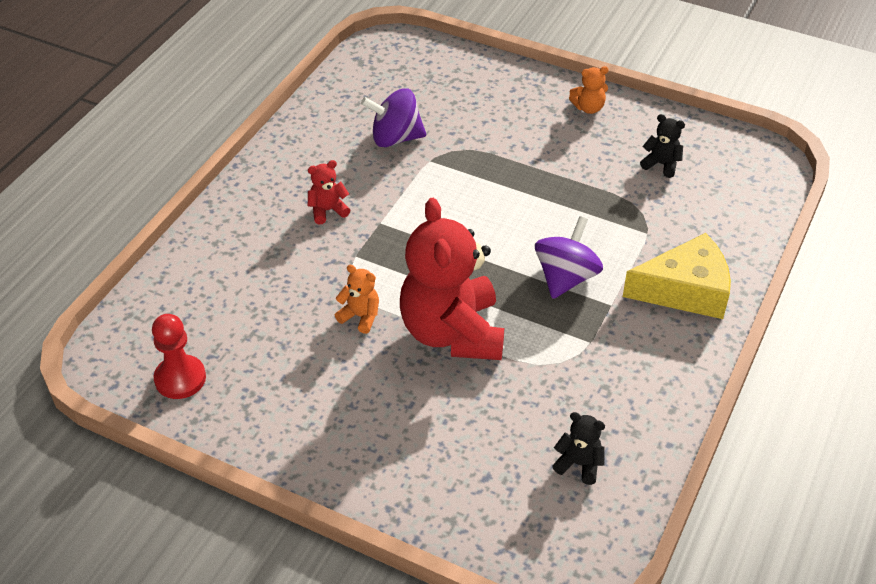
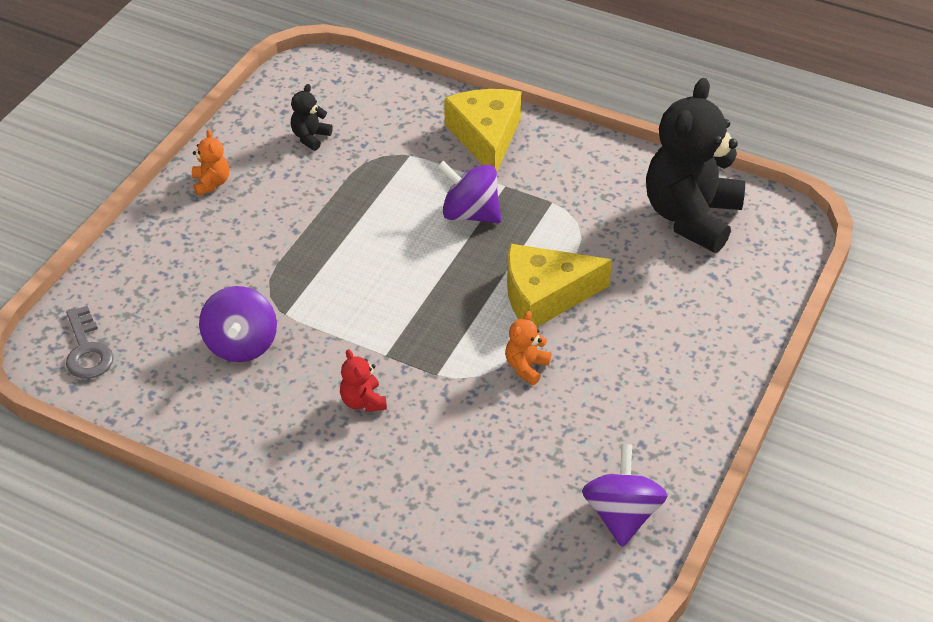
camera: 90 degrees left, 0 degrees up
red pawn [152,314,206,399] -> purple spinning top [582,444,668,547]
red teddy bear [400,198,504,360] -> yellow cheese [507,243,612,327]
black teddy bear [552,412,605,485] -> black teddy bear [646,78,745,253], size x2.46
none -> grey key [66,306,114,379]

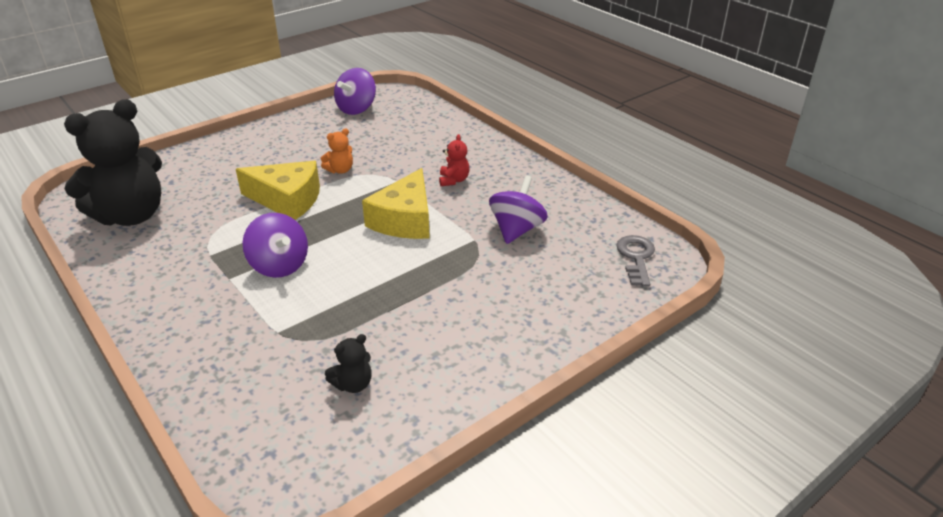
camera: 155 degrees left, 10 degrees down
orange teddy bear [192,129,229,196] -> none
yellow cheese [444,89,522,171] -> yellow cheese moved to [362,168,430,239]

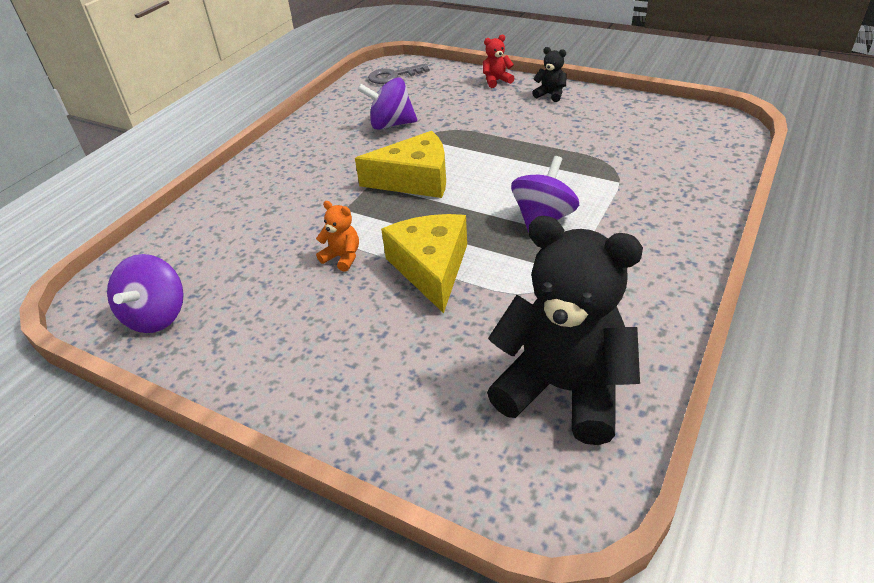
camera: 110 degrees left, 5 degrees up
black teddy bear [325,334,372,393] -> black teddy bear moved to [532,47,567,102]
purple spinning top [334,68,376,115] -> purple spinning top turned 90 degrees clockwise [107,254,184,333]
red teddy bear [439,134,470,186] -> red teddy bear moved to [483,35,514,88]

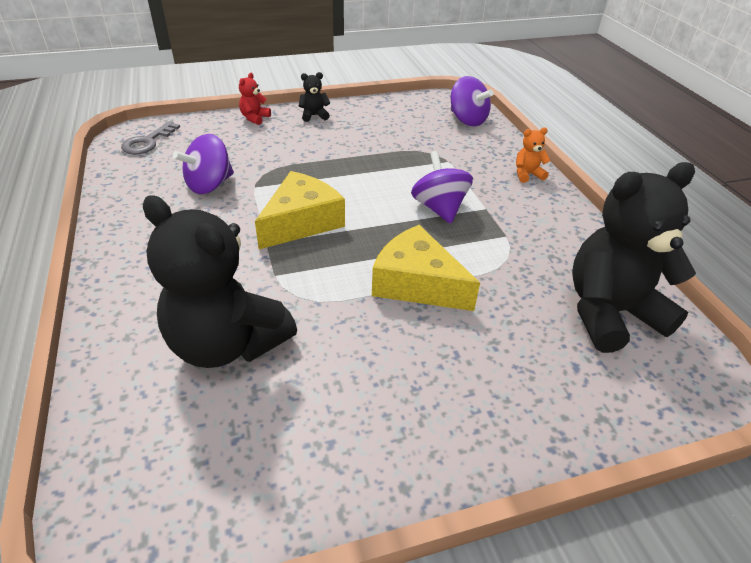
camera: 50 degrees left, 0 degrees up
purple spinning top [107,254,184,333] -> purple spinning top moved to [451,76,494,126]
orange teddy bear [316,201,359,272] -> orange teddy bear moved to [516,128,550,183]
none -> black teddy bear [143,195,297,368]

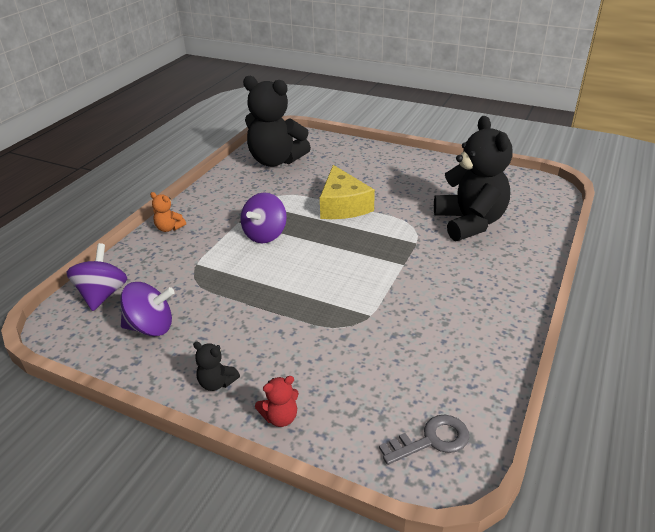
camera: 135 degrees left, 5 degrees down
purple spinning top [173,134,234,194] -> purple spinning top moved to [120,282,175,336]
yellow cheese [255,171,345,249] -> none

